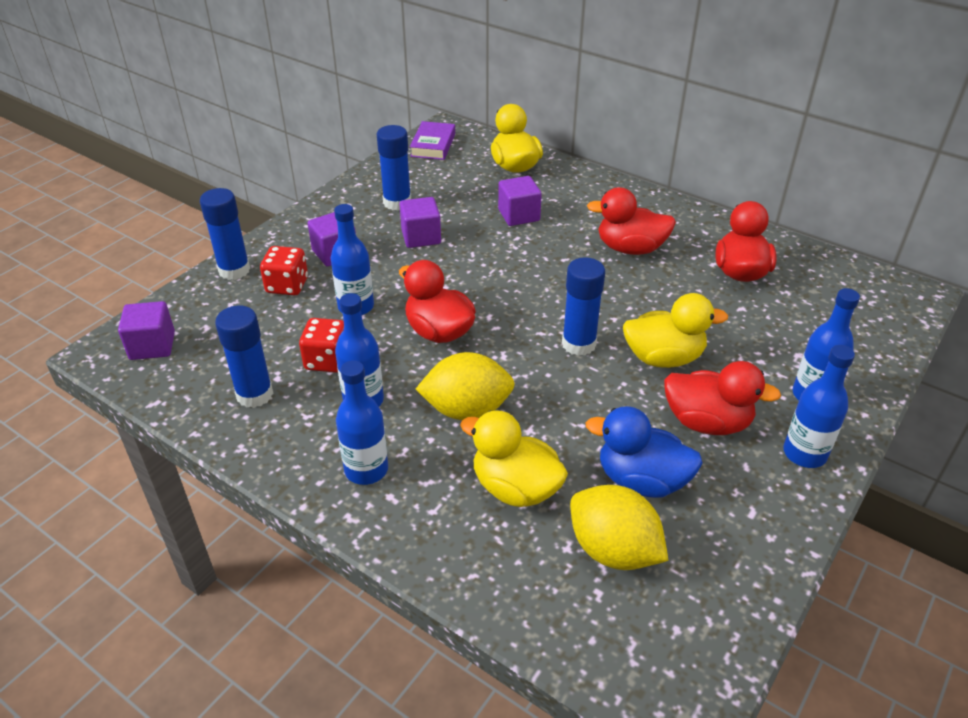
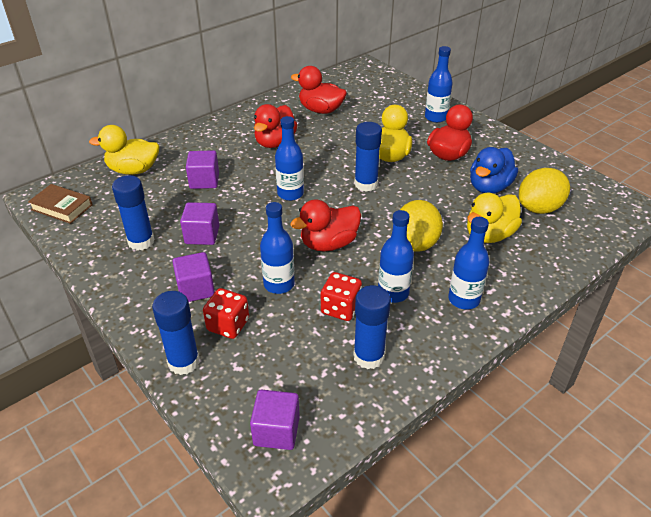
camera: 75 degrees left, 0 degrees up
purple book [410,121,455,160] -> brown book [28,184,93,224]
blue bottle [783,345,855,468] -> blue bottle moved to [275,116,304,201]

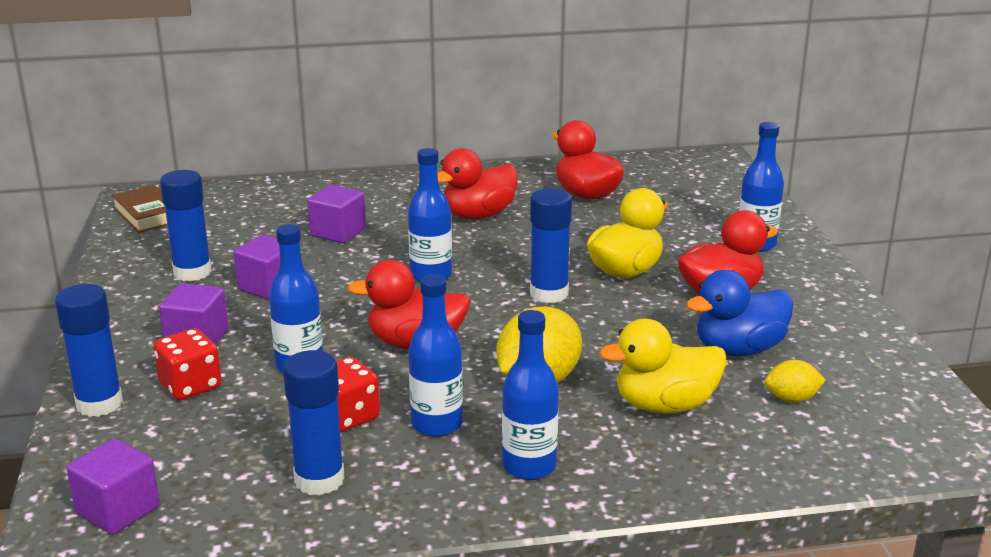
camera: 30 degrees right, 15 degrees down
yellow duck [89,125,159,175] -> none
yellow lemon [519,168,570,214] -> yellow lemon [765,360,826,403], size x0.53

